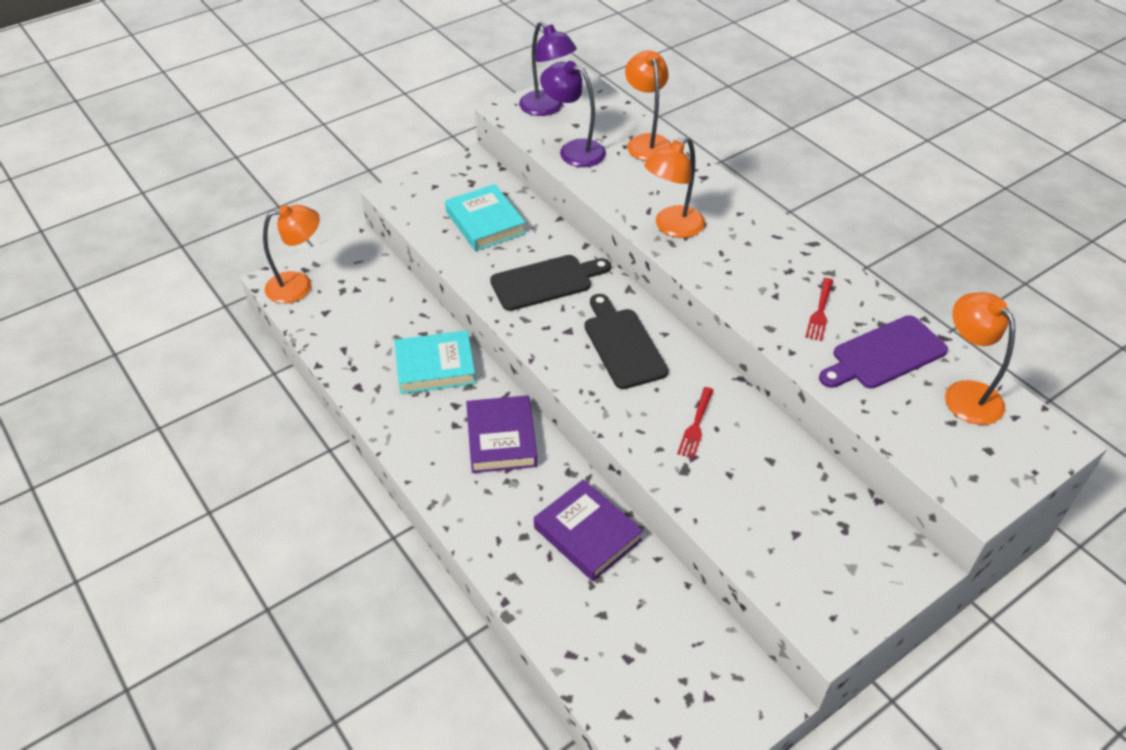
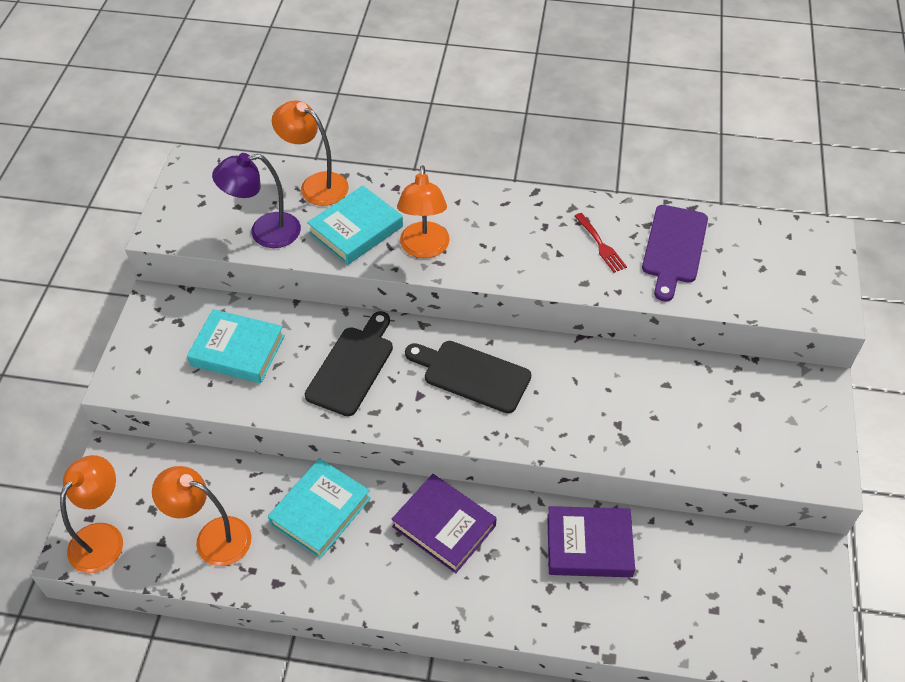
camera: 45 degrees left, 5 degrees up
purple lamp [519,21,577,116] -> none
red fork [677,387,714,459] -> none
orange lamp [945,292,1015,425] -> orange lamp moved to [152,466,252,566]
none -> turquoise book [307,186,403,265]

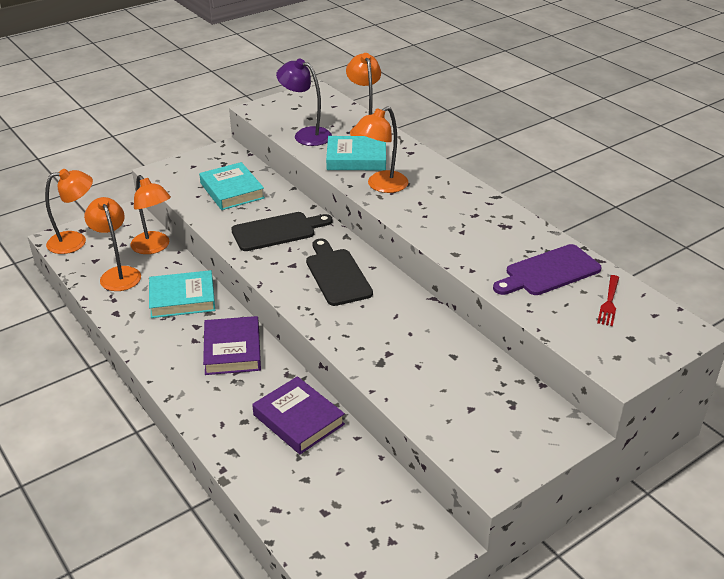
camera: 45 degrees right, 15 degrees down
red fork [575,213,627,273] -> red fork moved to [597,275,619,326]
none -> orange lamp [130,175,171,254]

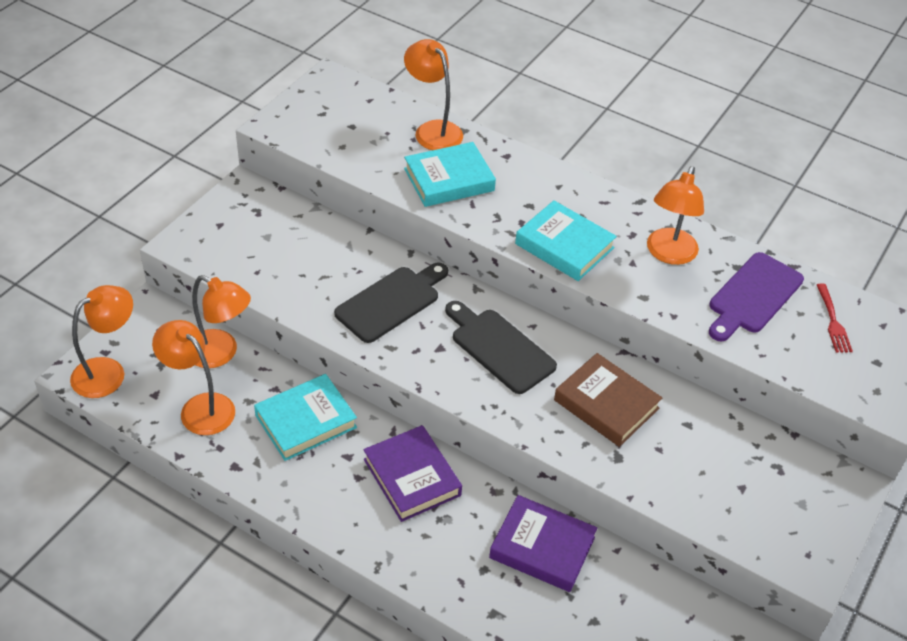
camera: 25 degrees left, 10 degrees up
turquoise book [199,162,265,210] -> turquoise book moved to [515,200,617,281]
purple lamp [276,59,332,146] -> none
orange lamp [354,106,408,193] -> orange lamp moved to [647,166,704,265]
none -> brown book [554,353,662,447]

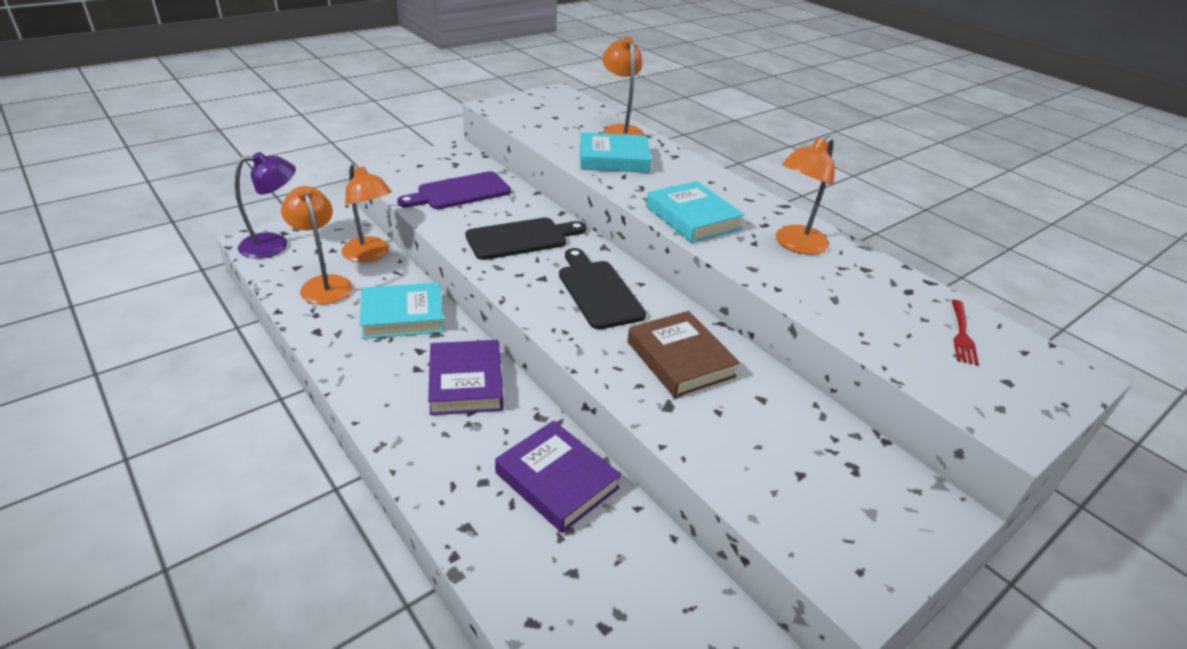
camera: 20 degrees right, 10 degrees down
orange lamp [70,285,133,398] -> purple lamp [235,152,296,259]
purple cutting board [709,252,804,341] -> purple cutting board moved to [397,171,511,209]

